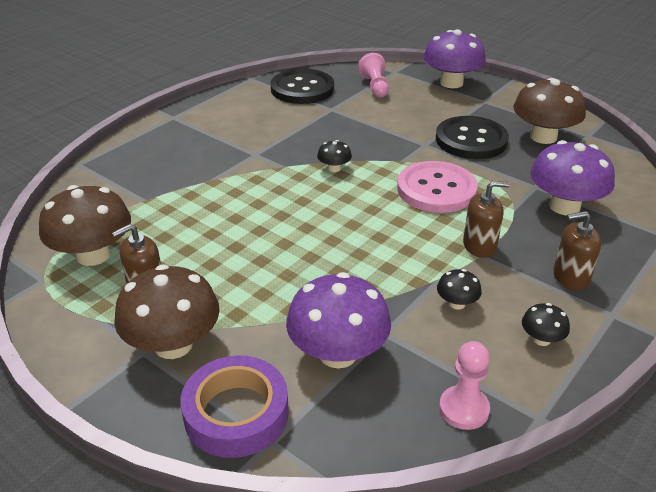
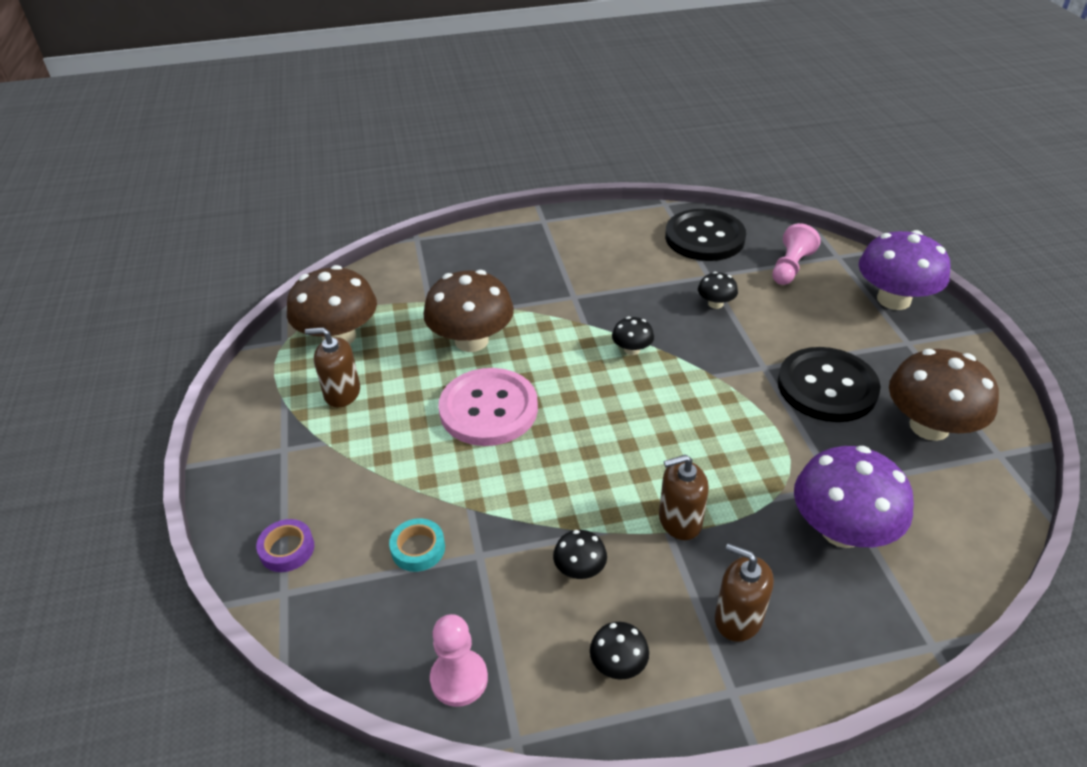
camera: 40 degrees right, 5 degrees up
brown mushroom [114,264,220,359] -> brown mushroom moved to [423,270,514,352]
purple tape [180,355,289,458] -> purple tape [256,519,314,572], size x0.51
purple mushroom [286,272,391,368] -> turquoise tape [389,518,445,572]
pink button [397,161,478,213] -> pink button moved to [439,368,538,446]
brown soap dispenser [463,181,510,258] -> brown soap dispenser turned 135 degrees clockwise [659,455,709,540]
none -> black mushroom [698,272,738,309]

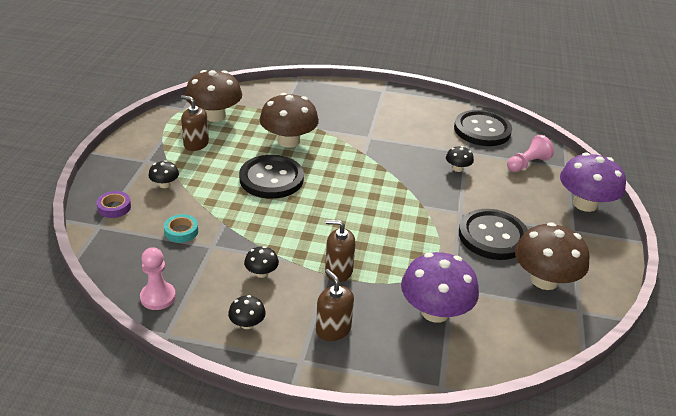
camera: 20 degrees right, 5 degrees down
pink button [439,368,538,446] -> black button [239,155,304,199]
black mushroom [612,317,654,355] -> black mushroom moved to [148,160,179,188]

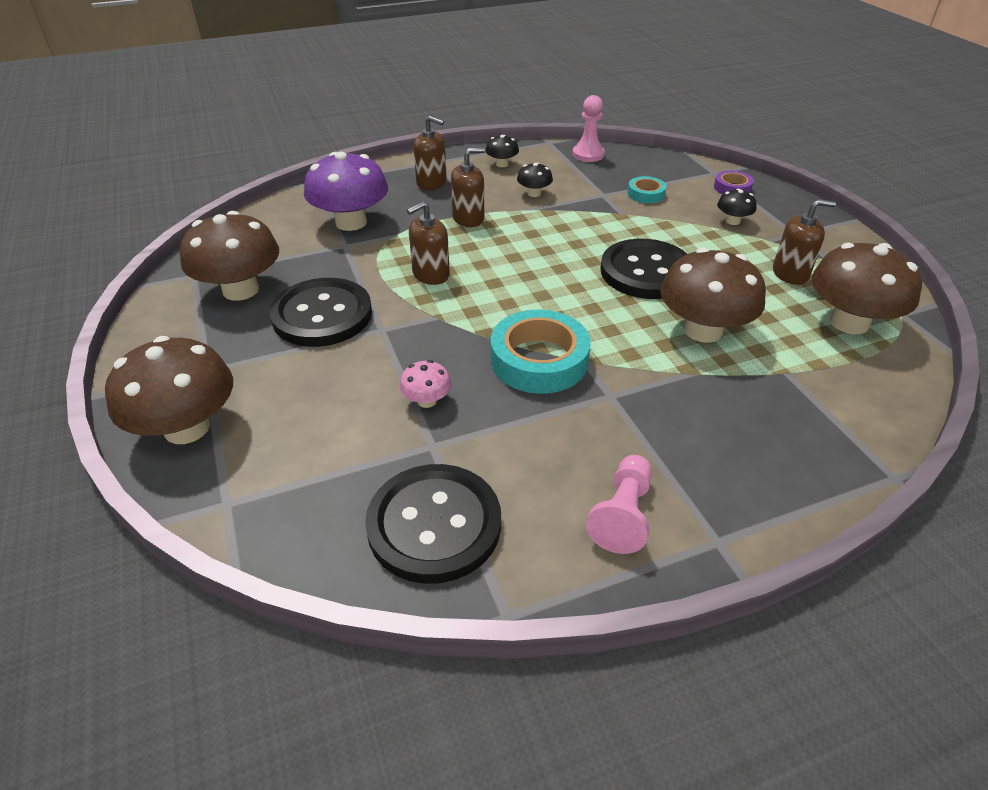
camera: 150 degrees right, 5 degrees up
black mushroom [446,146,474,172] -> pink mushroom [399,360,452,408]
pink pawn [507,135,554,172] -> pink pawn moved to [586,455,652,554]
purple mushroom [560,153,626,212] -> brown mushroom [105,336,233,444]
none -> brown soap dispenser [407,201,450,285]
none -> turquoise tape [491,310,591,394]

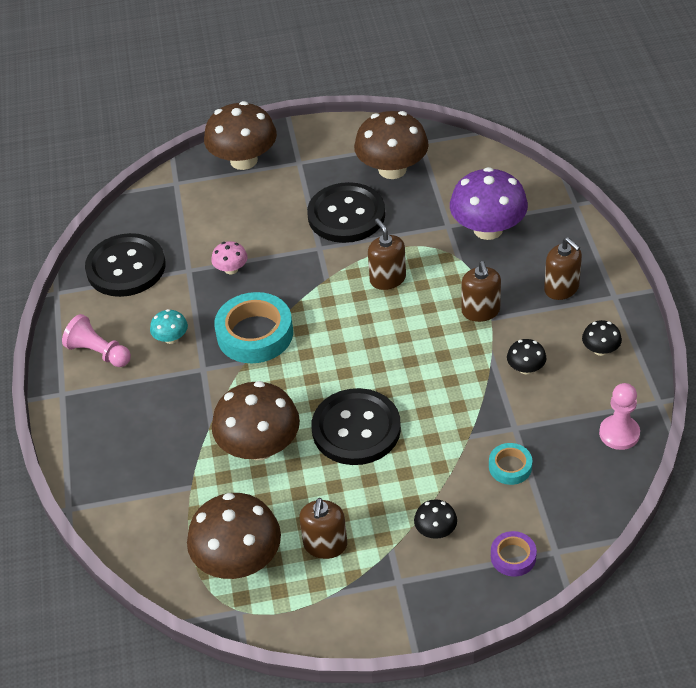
camera: 105 degrees right, 5 degrees up
brown soap dispenser [413,116,447,190] -> brown soap dispenser turned 75 degrees counterclockwise [544,237,582,300]
none -> turquoise mushroom [150,309,188,344]

